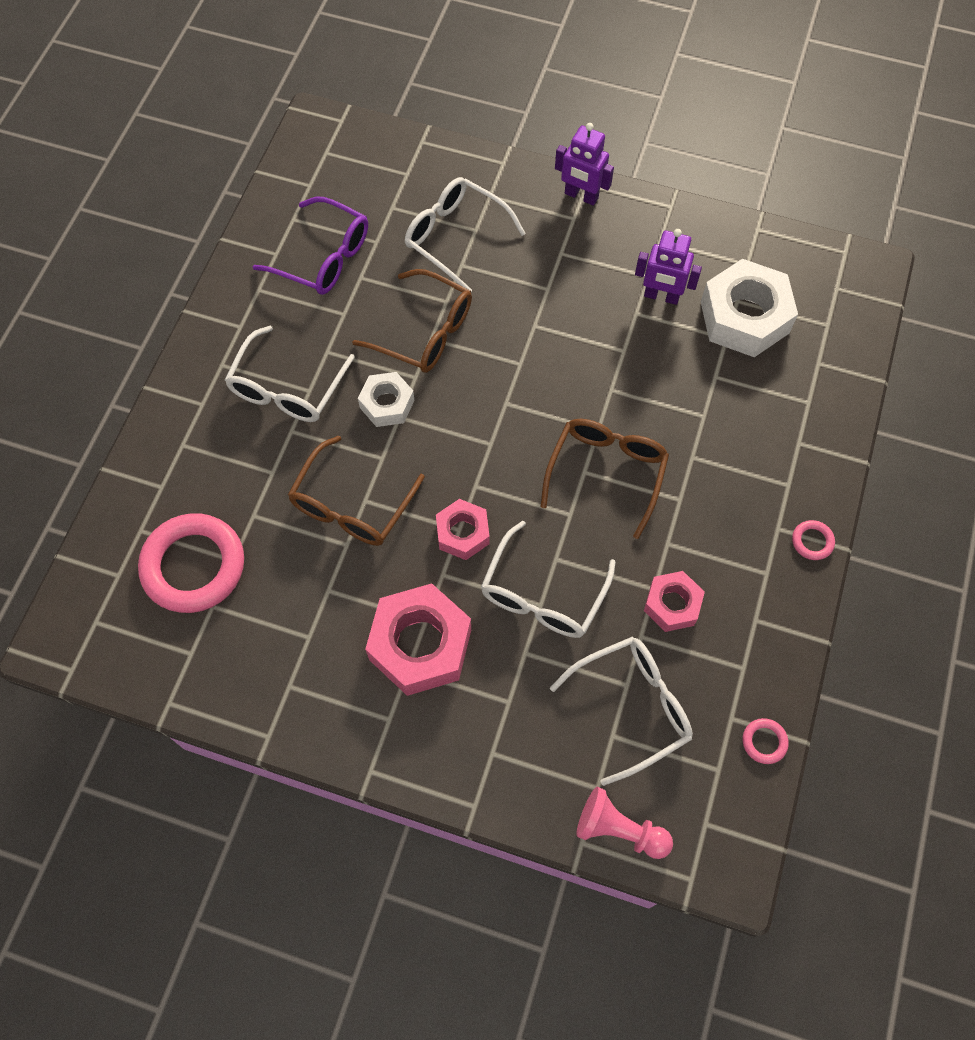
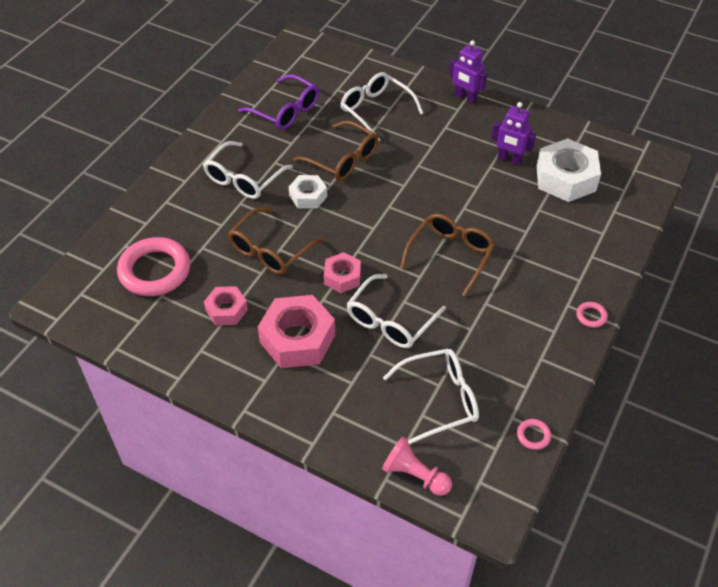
camera: 10 degrees right, 15 degrees down
pink nut [644,571,705,632] -> pink nut moved to [204,286,248,325]

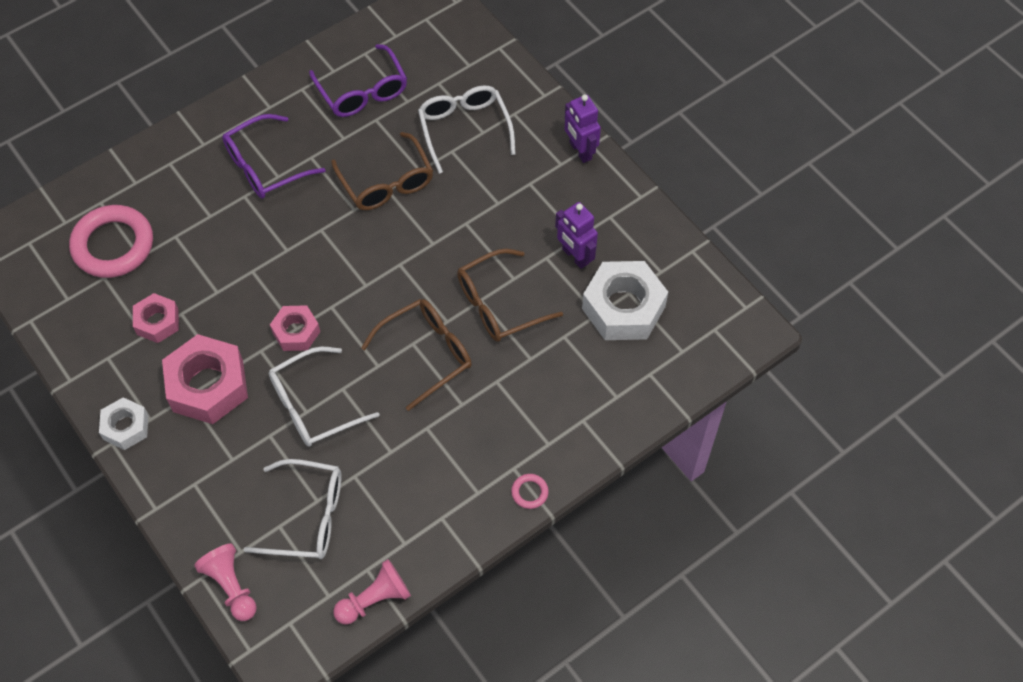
camera: 25 degrees right, 10 degrees up
white glasses [203,141,293,199] -> purple glasses [222,114,326,198]
brown glasses [228,208,324,275] -> brown glasses moved to [457,249,563,342]
white nut [289,175,327,209] -> white nut moved to [99,397,148,450]
pink ring [517,419,551,450] -> pink pawn [334,559,411,625]

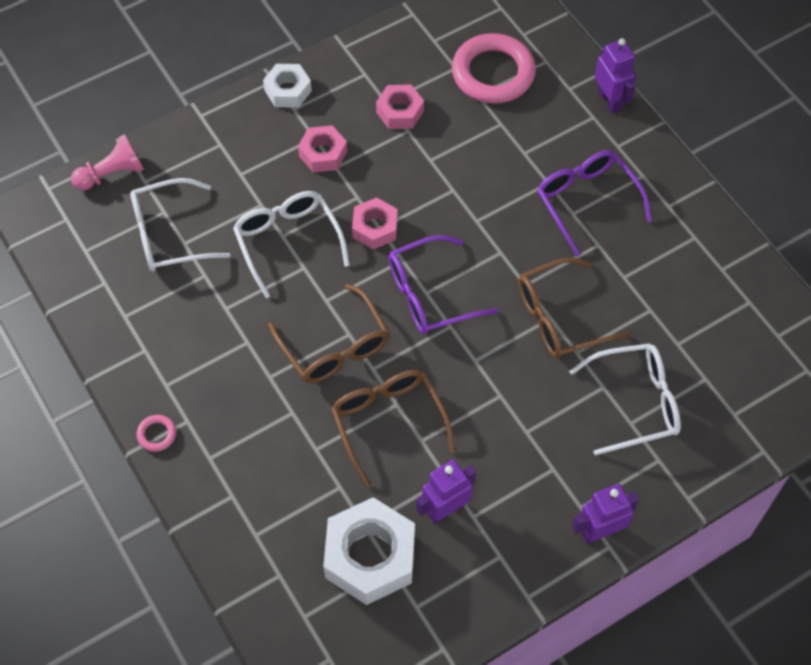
camera: 95 degrees right, 0 degrees up
pink nut [162,334,248,424] -> pink nut [298,125,347,172], size x0.57
white glasses [244,459,341,559] -> white glasses turned 60 degrees clockwise [130,178,231,272]
purple glasses [309,44,407,117] -> purple glasses moved to [388,235,498,334]
pink pawn [334,559,411,625] -> none
none -> purple robot [595,38,635,114]

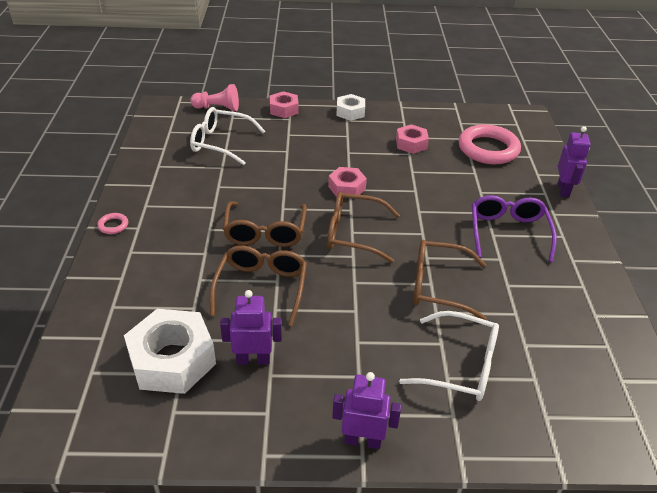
camera: 30 degrees right, 20 degrees down
white glasses [233,191,350,298] -> none
pink nut [298,125,347,172] -> pink nut moved to [270,91,299,118]
purple glasses [388,235,498,334] -> brown glasses [327,192,400,263]

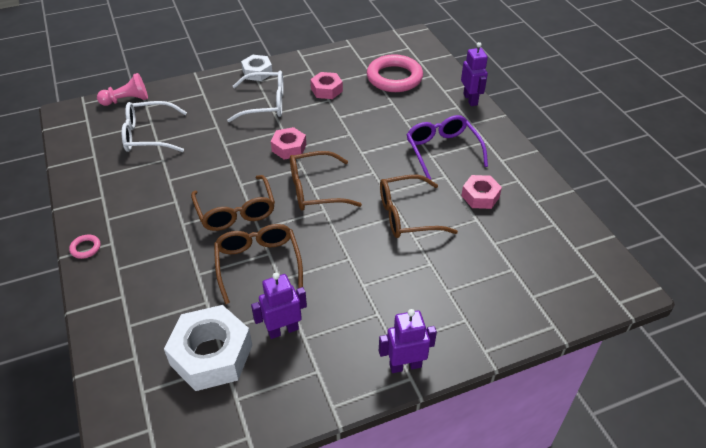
camera: 20 degrees left, 5 degrees up
pink nut [270,91,299,118] -> pink nut moved to [461,175,502,209]
white glasses [399,311,499,401] -> white glasses moved to [227,71,284,122]

